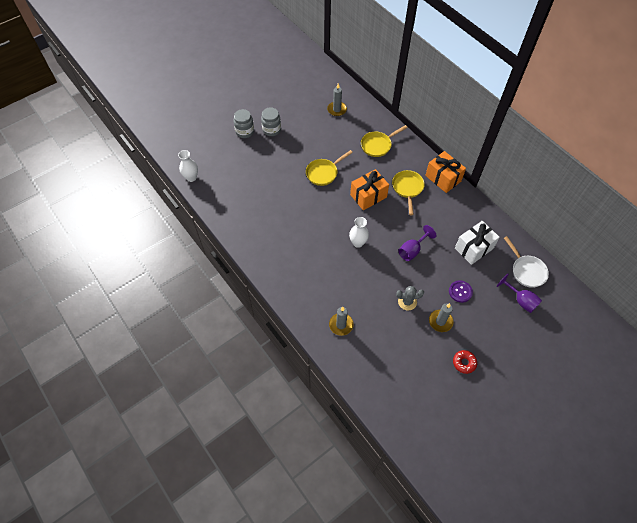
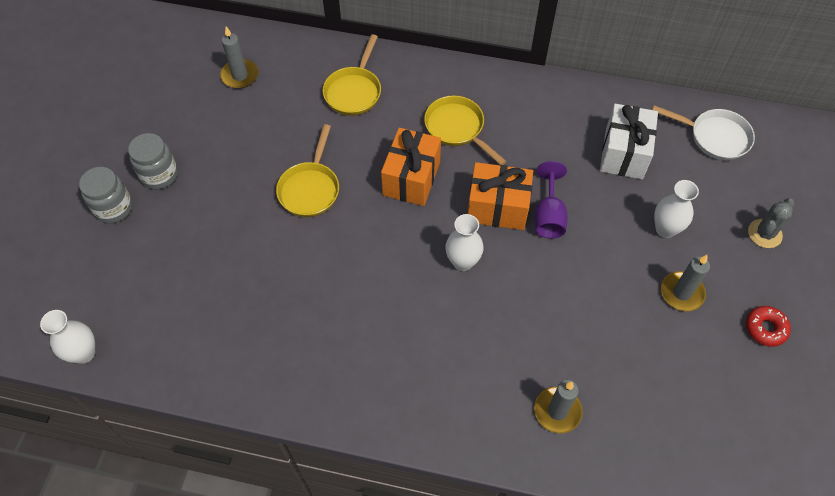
camera: 40 degrees left, 0 degrees up
grey cactus [396,286,424,310] -> grey cactus moved to [748,198,795,248]
orange gift [425,151,466,193] -> orange gift moved to [468,162,533,230]
purple button [449,280,473,303] -> white vase [654,180,699,238]
purple goblet [497,274,542,313] -> none

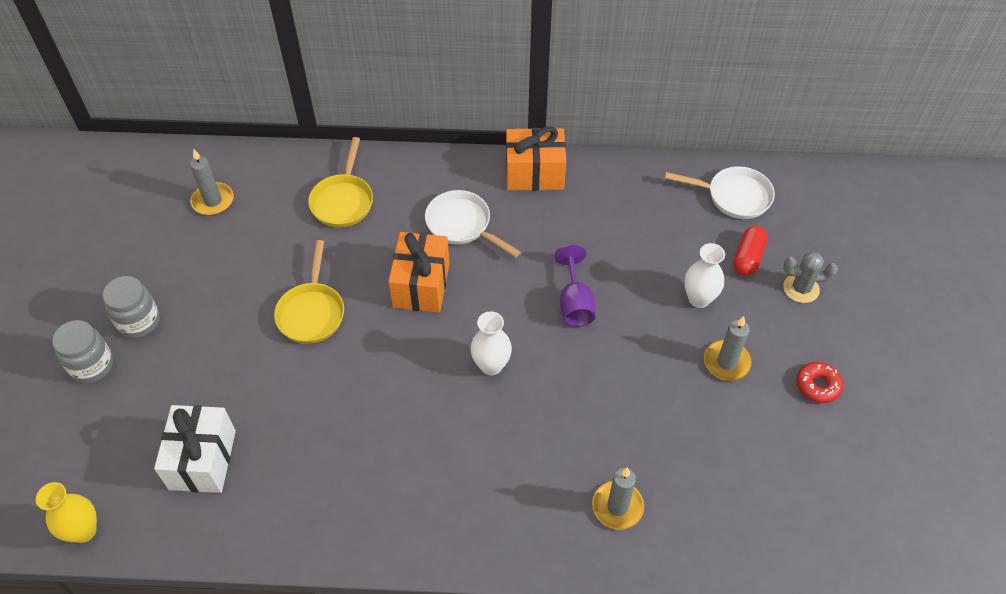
camera: 10 degrees left, 5 degrees down
white vase [40,310,95,364] -> yellow vase [36,482,97,543]
yellow pan [424,96,507,165] -> white pan [425,190,521,257]
orange gift [468,162,533,230] -> orange gift moved to [506,126,566,191]
white gift [600,104,658,179] -> white gift moved to [154,405,236,493]
grey cactus [748,198,795,248] -> grey cactus turned 60 degrees clockwise [783,251,838,303]
none -> red capsule [733,226,768,276]

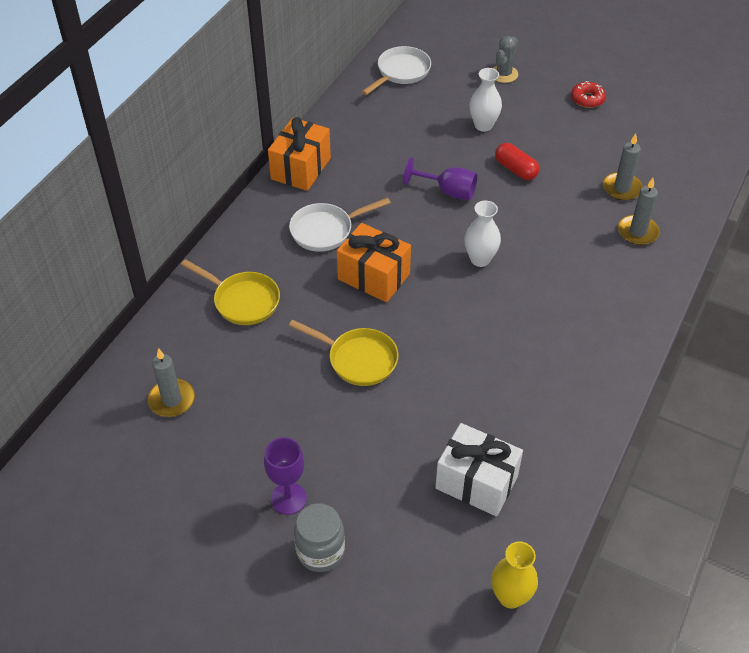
camera: 65 degrees left, 5 degrees down
grey jar [103,276,160,338] -> purple goblet [264,437,307,515]
grey candle [704,316,752,381] -> grey candle moved to [603,134,643,201]
red capsule [733,226,768,276] -> red capsule moved to [495,143,539,180]

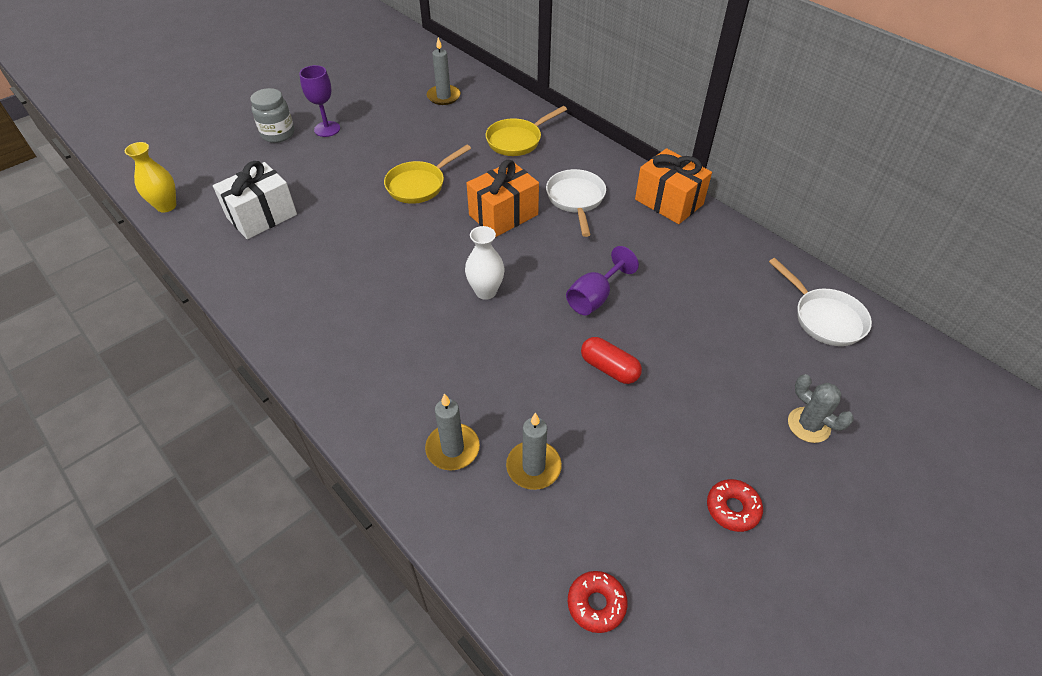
camera: 110 degrees right, 0 degrees up
white vase [470,68,502,132] -> none
red capsule [495,143,539,180] -> red capsule turned 60 degrees clockwise [581,337,642,384]
none -> red donut [568,571,628,633]

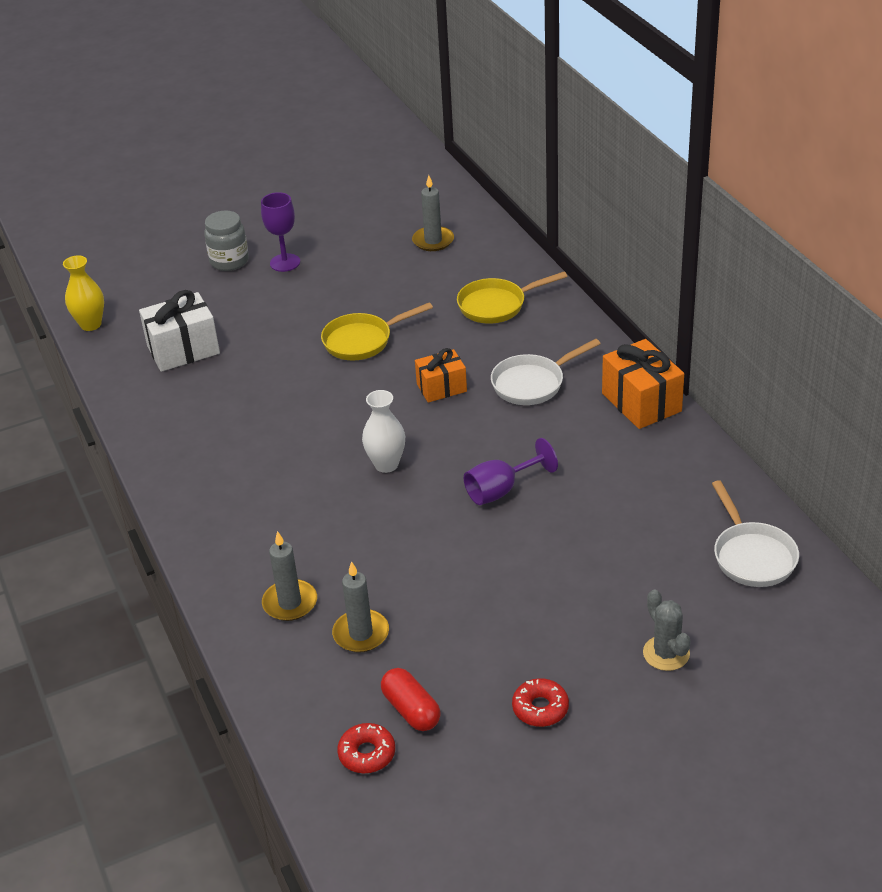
camera: 20 degrees right, 10 degrees down
orange gift [467,160,539,237] -> orange gift [415,348,467,403], size x0.65
white pan [546,169,606,237] -> white pan turned 135 degrees counterclockwise [491,339,601,405]
red capsule [581,337,642,384] -> red capsule moved to [381,668,441,731]

